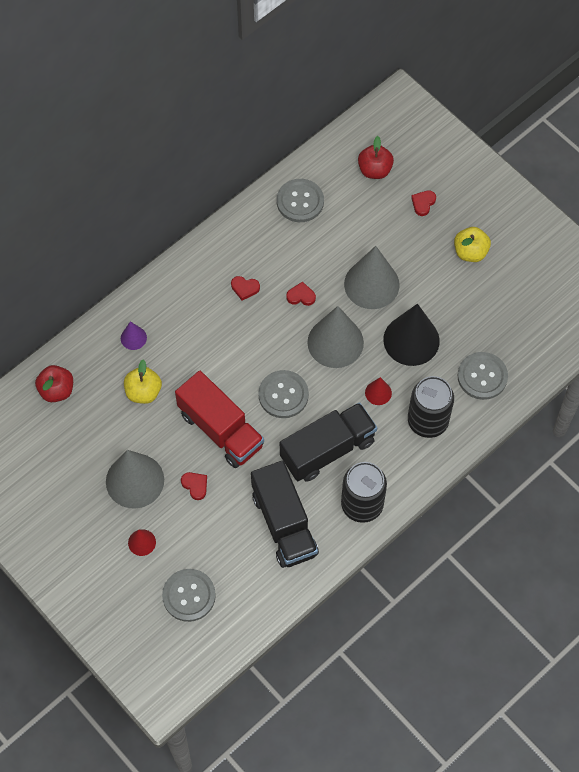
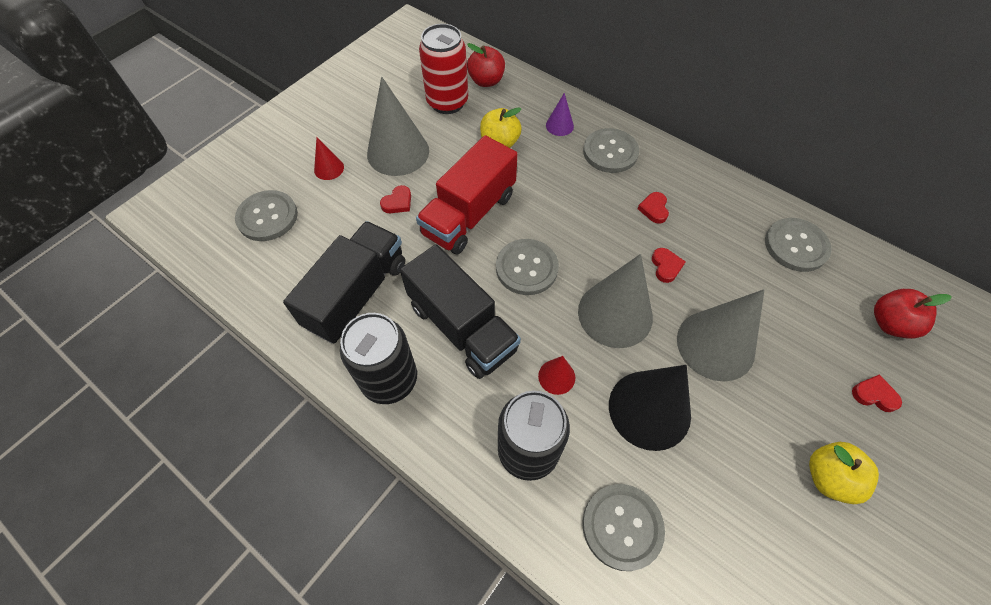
camera: 80 degrees right, 5 degrees down
black truck [251,461,319,568] -> black truck turned 150 degrees clockwise [283,221,405,343]
none -> red can [419,24,468,114]
none -> grey button [583,128,639,173]

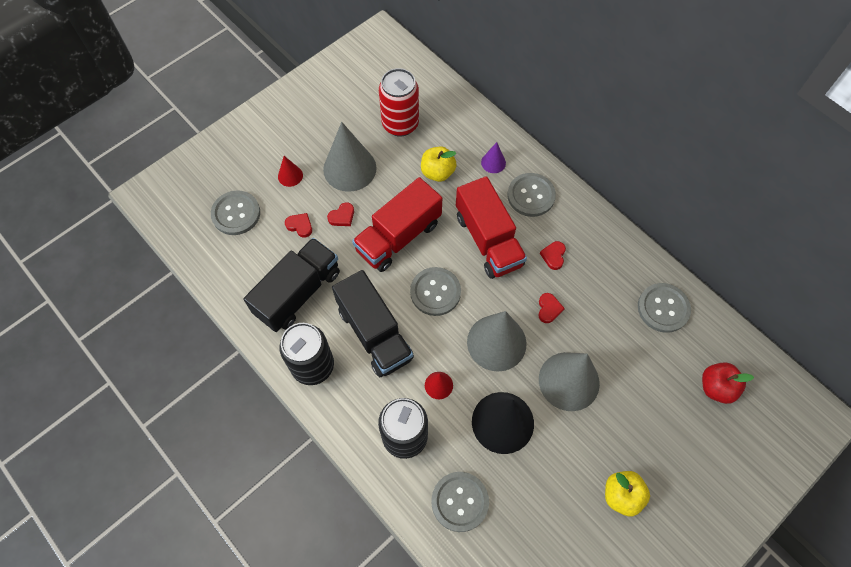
camera: 10 degrees right, 5 degrees up
red apple [467,43,505,87] -> none
red heart [852,374,902,412] -> red heart moved to [285,213,312,238]
none -> red truck [456,176,527,279]

